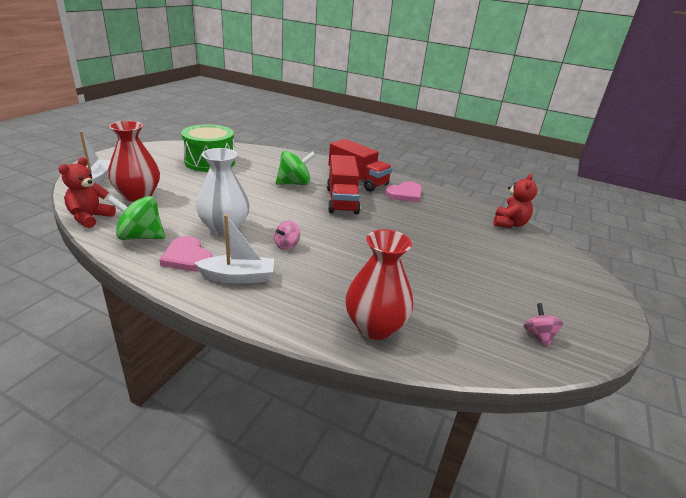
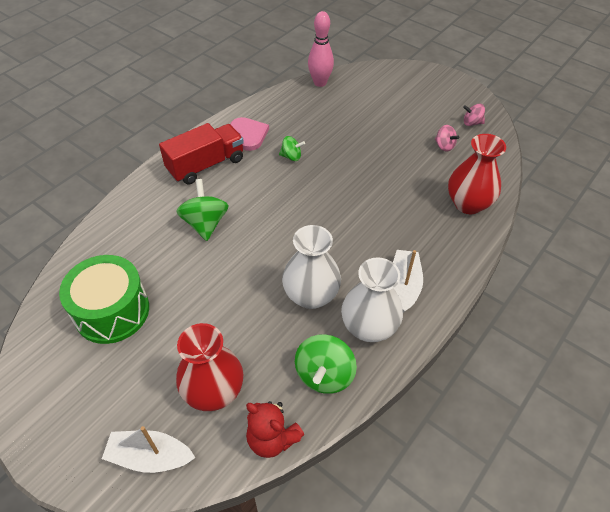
camera: 75 degrees left, 20 degrees up
pink heart [160,236,213,271] -> white vase [341,257,403,342]
pink spinning top [274,221,300,250] -> pink spinning top moved to [435,125,459,152]
red truck [327,155,361,214] -> none
red teddy bear [494,174,537,228] -> pink bowling pin [308,11,334,87]
none -> green spinning top [279,136,305,161]

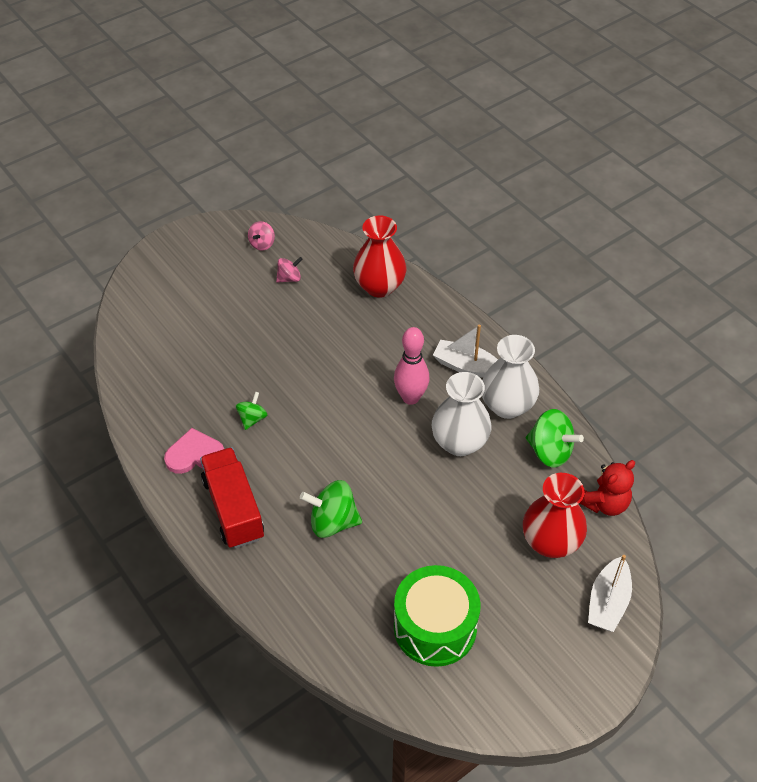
camera: 75 degrees left, 0 degrees up
pink bowling pin [308,11,334,87] -> pink bowling pin moved to [394,327,430,405]

